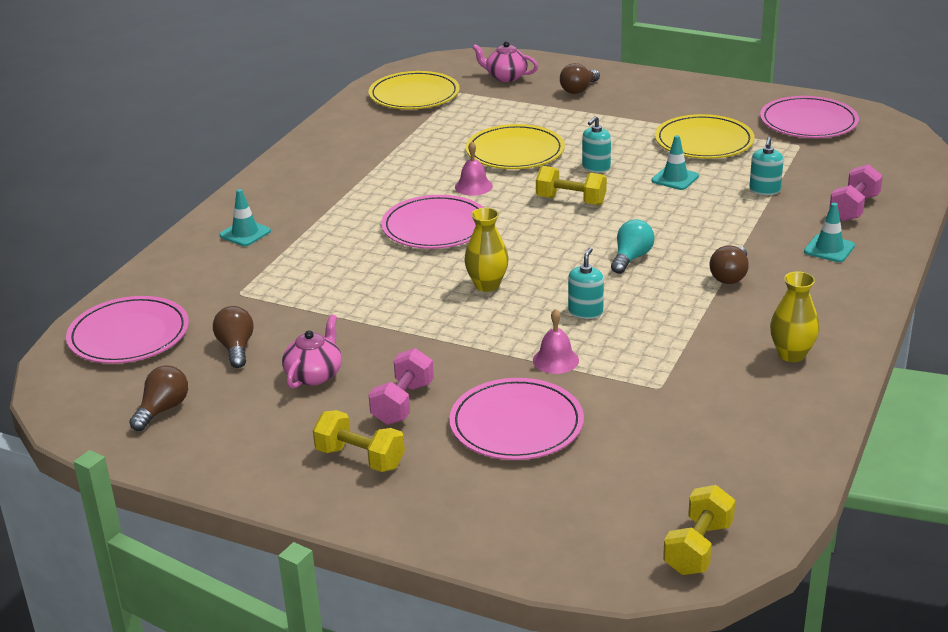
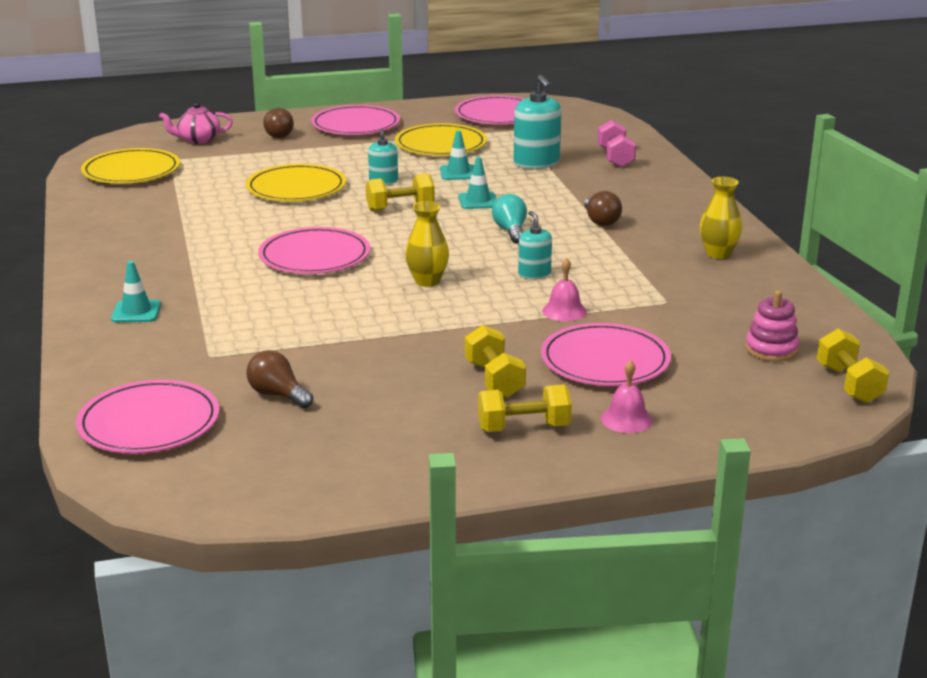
camera: 40 degrees left, 5 degrees down
brown light bulb [129,365,188,431] -> none
pink teapot [282,315,342,389] -> none
pink dumbbell [368,348,434,425] -> yellow dumbbell [465,325,526,398]
pink bell [455,142,493,196] -> pink bell moved to [601,360,653,433]
turquoise soap dispenser [749,137,784,195] -> turquoise soap dispenser [513,75,561,169], size x1.70
turquoise traffic cone [804,203,855,262] -> turquoise traffic cone moved to [458,157,497,209]
none -> pink plate [311,105,400,135]
none -> pink stacking toy [745,291,800,362]

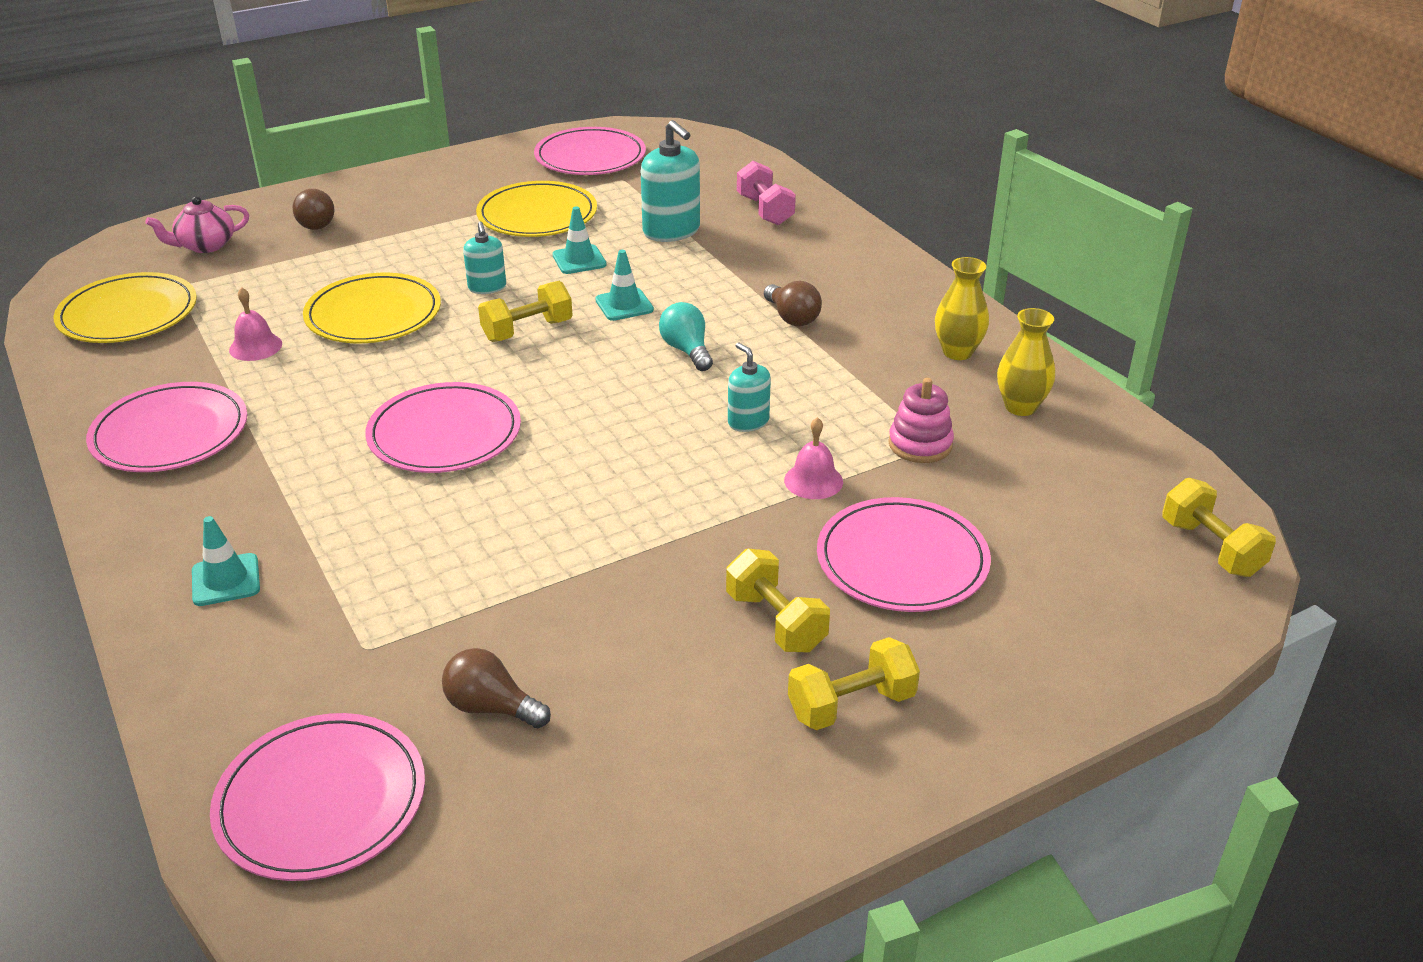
camera: 15 degrees left, 10 degrees up
pink plate [311,105,400,135] -> pink plate moved to [86,382,247,472]
yellow vase [405,201,449,287] -> yellow vase moved to [997,308,1055,416]
pink bell [601,360,653,433] -> pink bell moved to [229,287,282,361]
pink stacking toy [745,291,800,362] -> pink stacking toy moved to [888,378,954,463]

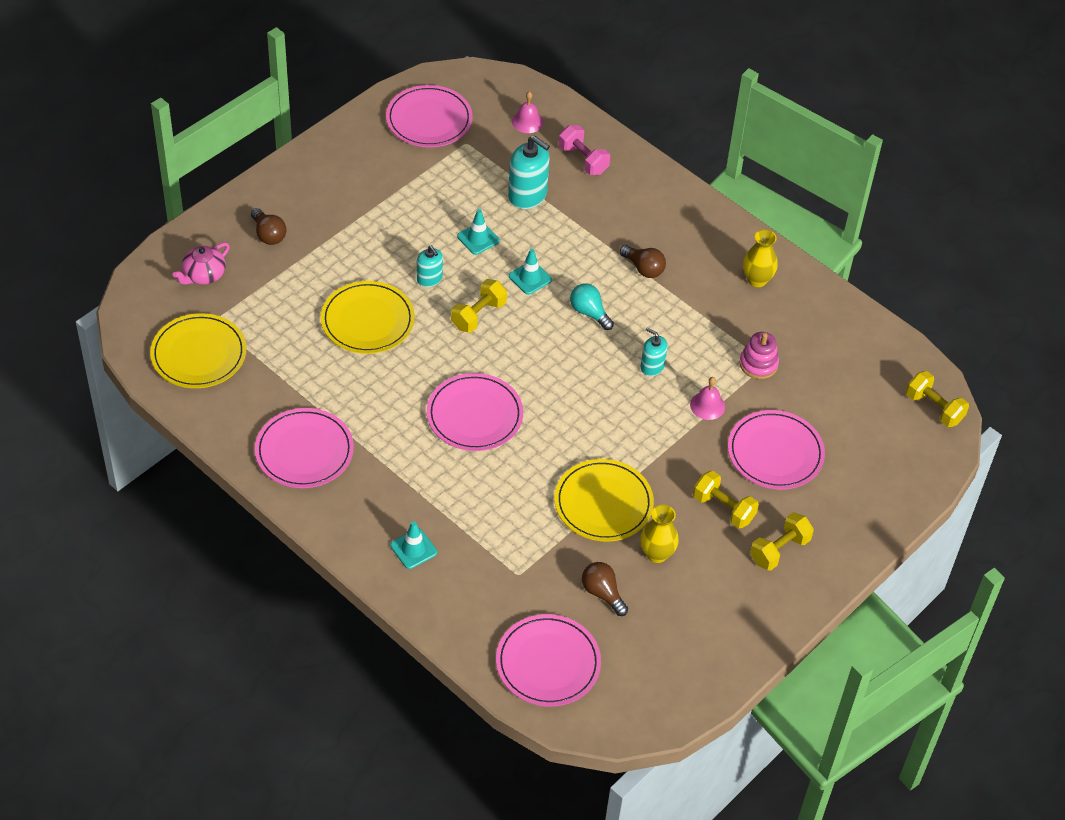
camera: 20 degrees left, 15 degrees up
pink bell [229,287,282,361] -> pink bell moved to [512,91,543,133]
brown light bulb [442,648,551,728] -> brown light bulb turned 45 degrees clockwise [582,562,628,616]
yellow plate [476,181,597,237] -> yellow plate moved to [554,459,654,542]
yellow vase [997,308,1055,416] -> yellow vase moved to [640,504,679,563]

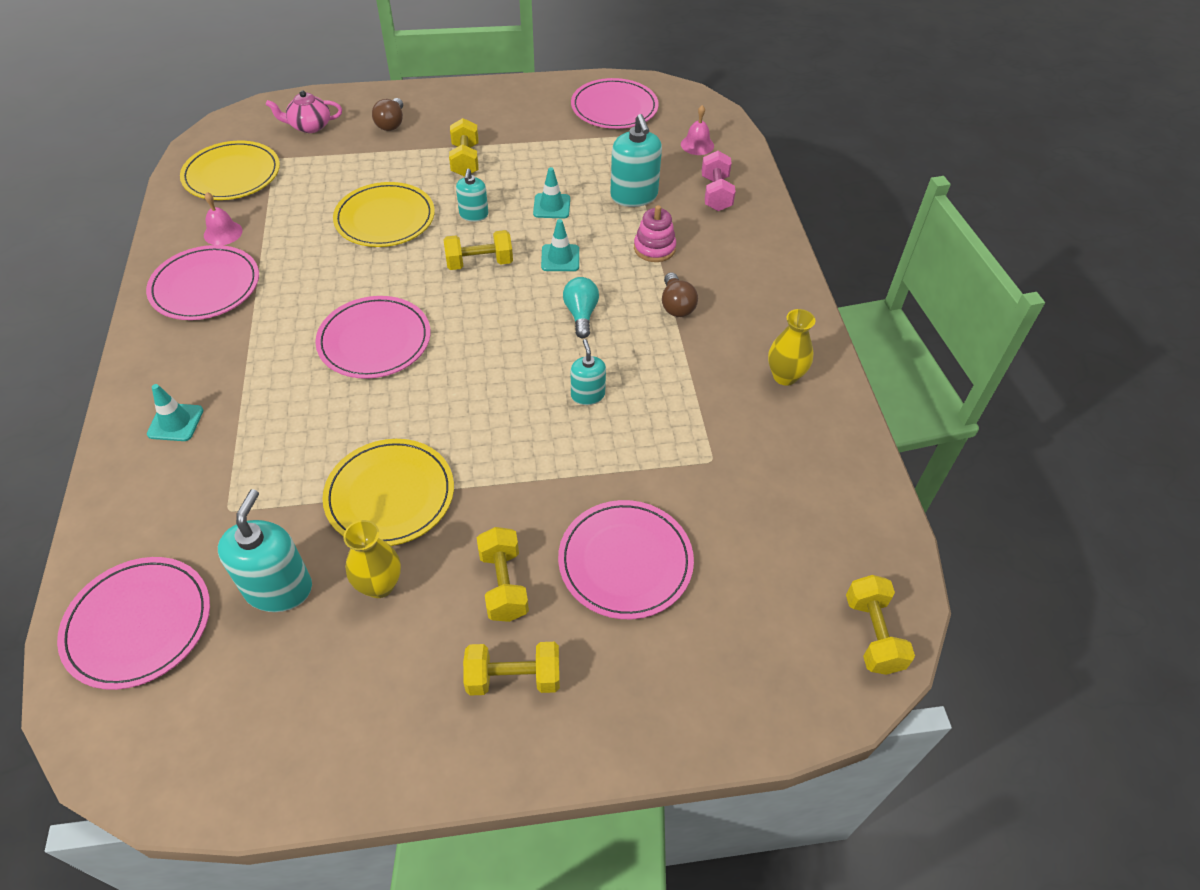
camera: 40 degrees right, 0 degrees up
brown light bulb [582,562,628,616] -> turquoise soap dispenser [218,489,312,612]
pink bell [690,377,725,420] -> pink bell moved to [204,192,243,245]
pink stacking toy [739,332,779,379] -> pink stacking toy moved to [634,205,676,262]
none -> yellow dumbbell [449,118,479,177]

